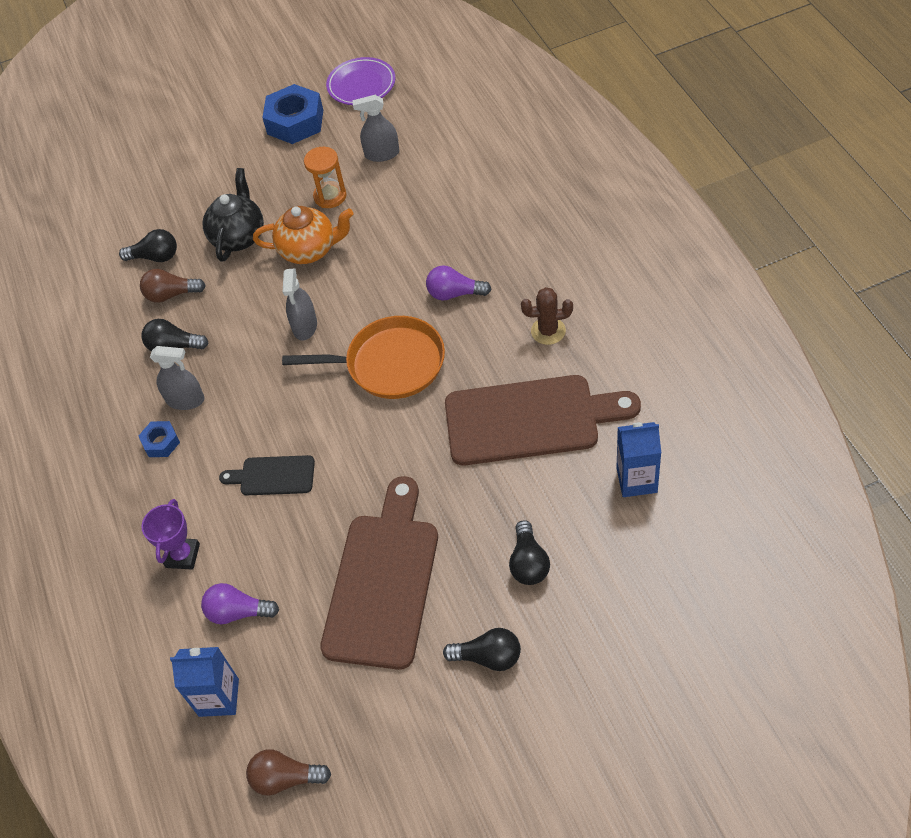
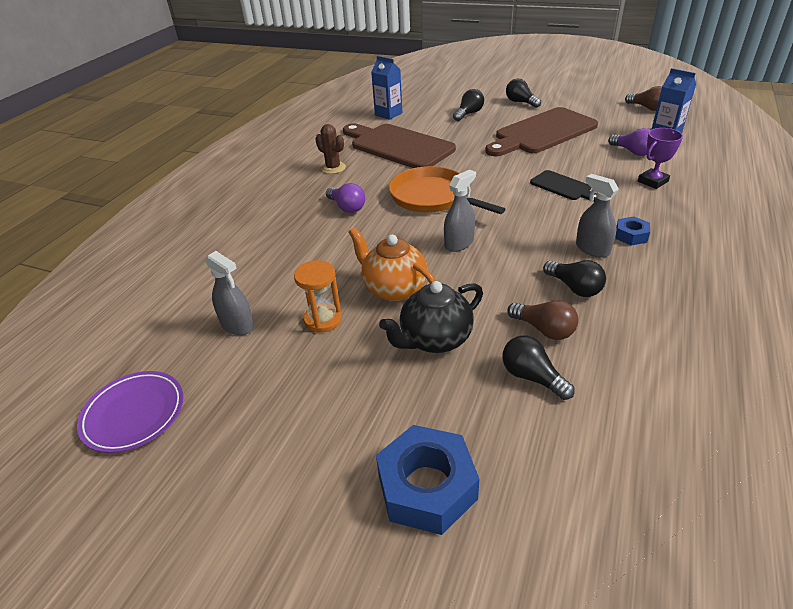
camera: 140 degrees left, 15 degrees down
blue nut [262,84,323,144] -> blue nut moved to [376,425,479,535]

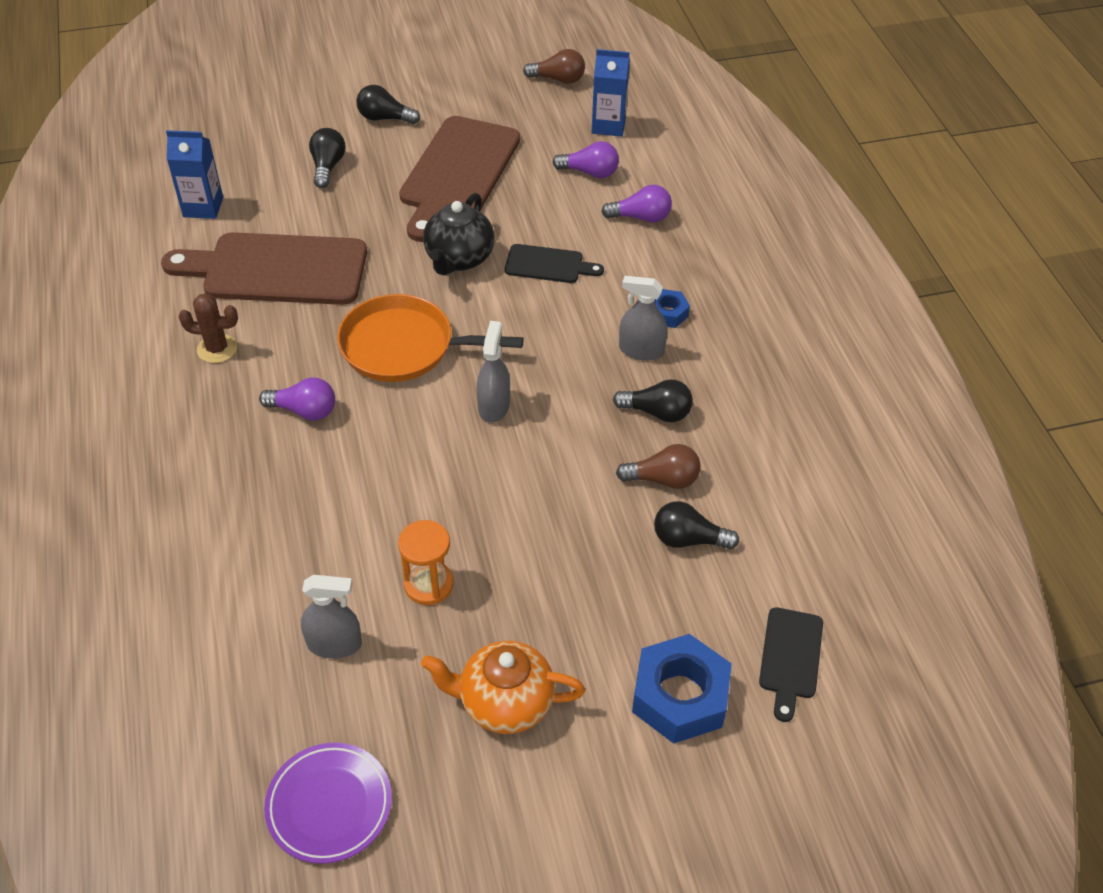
camera: 40 degrees left, 10 degrees up
orange teapot [349,227,436,301] -> orange teapot moved to [421,641,585,734]
black teapot [379,281,483,353] -> black teapot moved to [423,193,495,276]
purple trophy [638,128,683,189] -> purple light bulb [601,185,672,223]
none -> black cutting board [759,607,823,722]

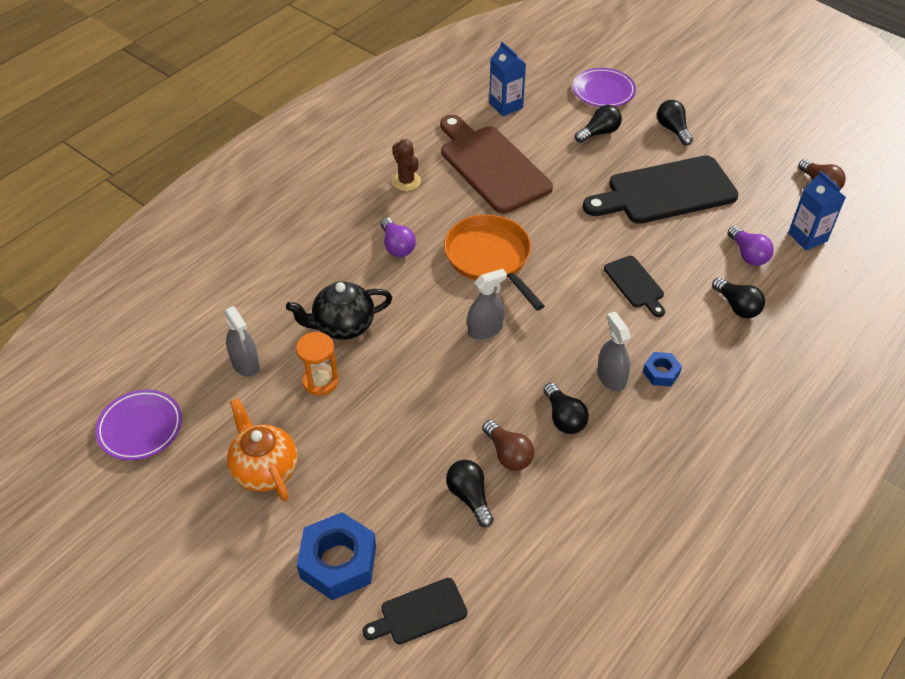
camera: 55 degrees right, 0 degrees up
brown cutting board [399,116,520,242] -> black cutting board [583,155,739,224]
black teapot [423,193,495,276] -> black teapot moved to [286,281,392,340]
purple light bulb [601,185,672,223] -> black light bulb [712,277,765,318]
none -> purple plate [572,68,636,107]

